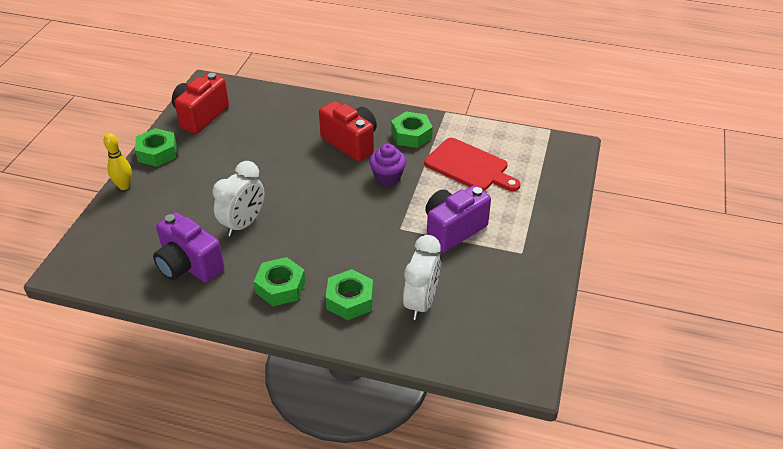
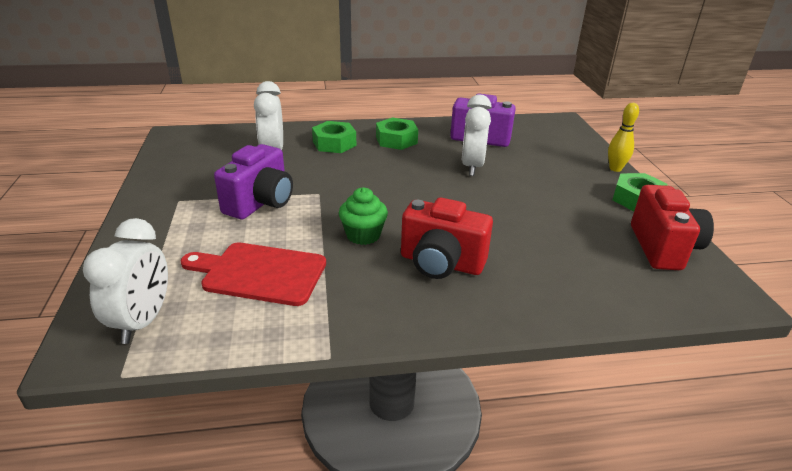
camera: 155 degrees right, 10 degrees down
purple cupcake [369,144,406,185] -> green cupcake [339,188,388,245]
green nut [391,112,433,148] -> none
none -> white clock [83,218,168,344]

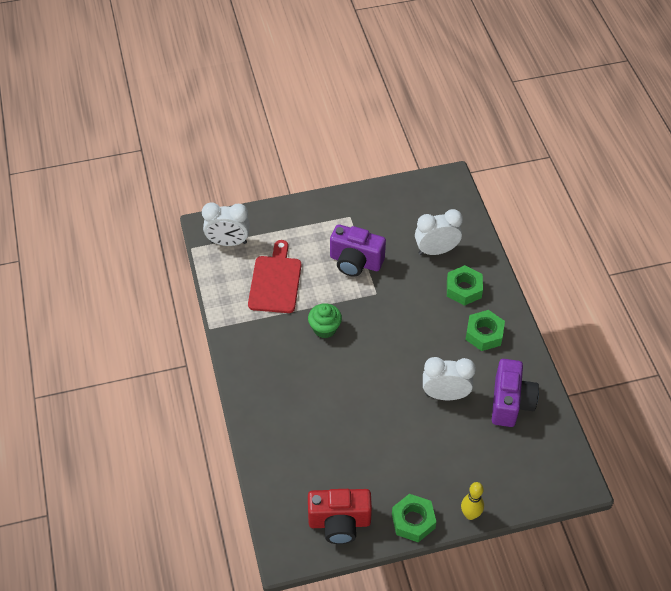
camera: 85 degrees right, 20 degrees up
red camera [401,197,493,279] -> none

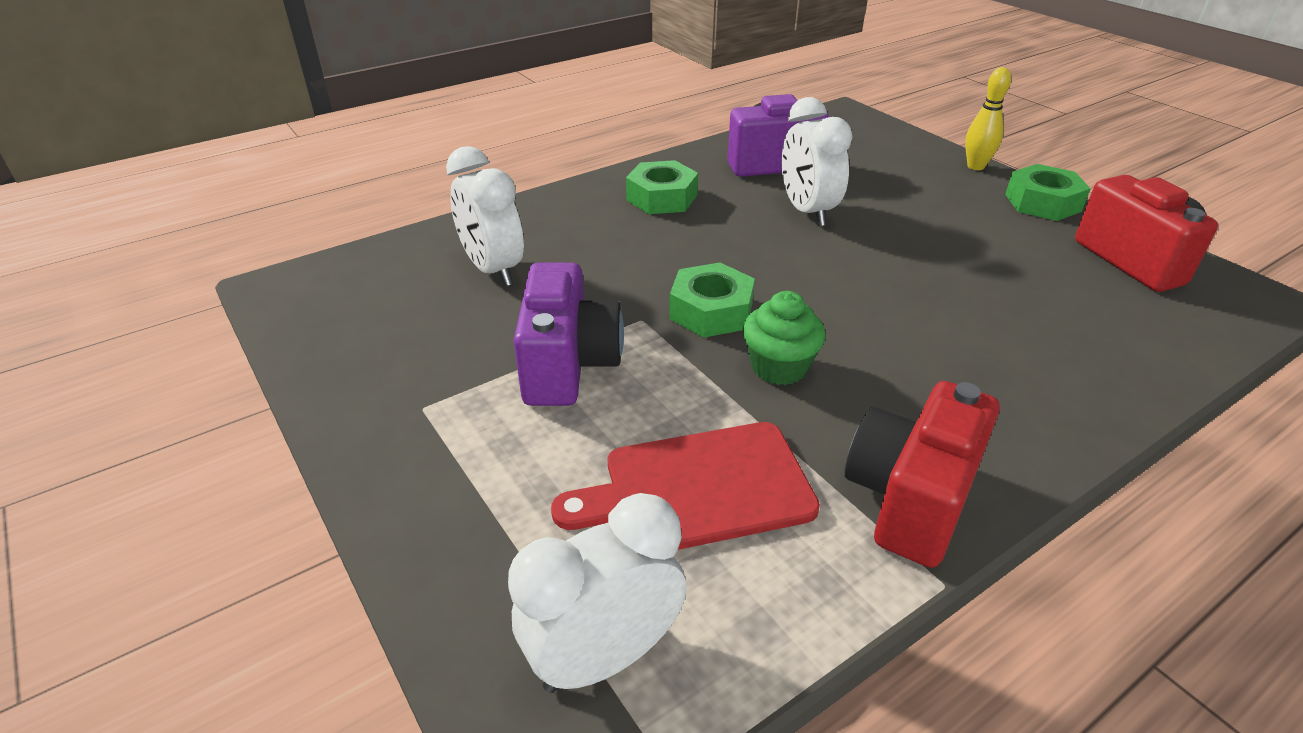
camera: 110 degrees left, 15 degrees down
white clock [202,203,250,246] -> white clock turned 105 degrees counterclockwise [508,493,687,693]
green nut [447,265,483,306] -> green nut moved to [669,262,755,338]
none -> red camera [845,381,1000,568]

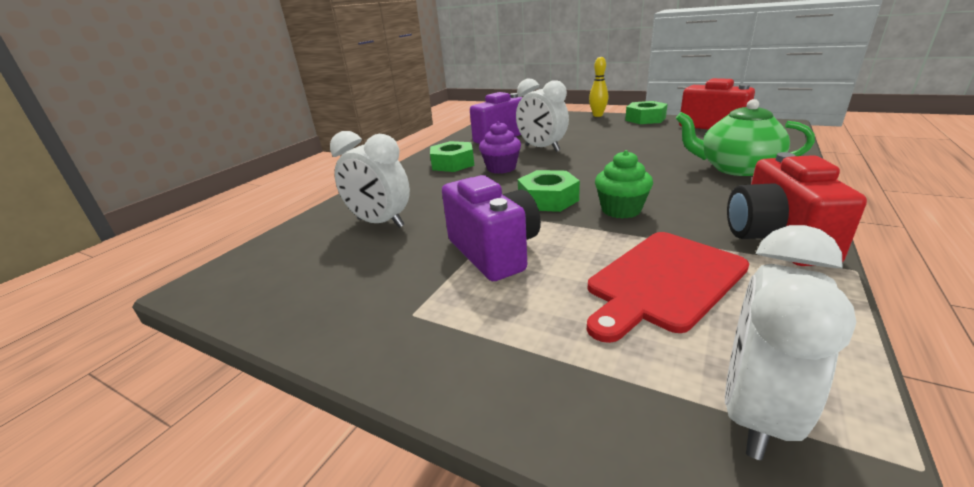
camera: 25 degrees left, 10 degrees down
none -> purple cupcake [479,121,521,174]
none -> green teapot [676,99,815,176]

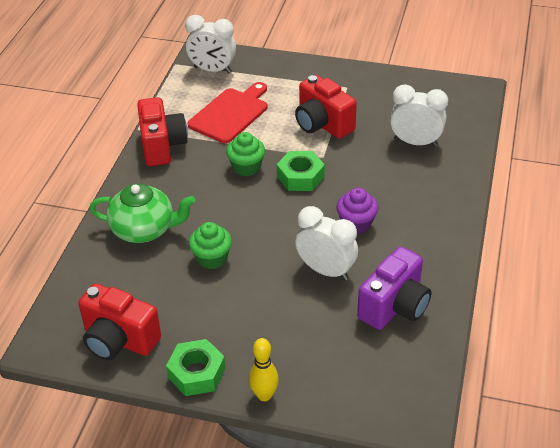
camera: 165 degrees right, 15 degrees up
green nut [430,141,474,172] -> none
purple camera [442,175,541,281] -> red camera [295,75,357,139]
white clock [725,225,856,460] -> white clock turned 90 degrees clockwise [185,15,236,73]
none -> green cupcake [189,222,232,269]

